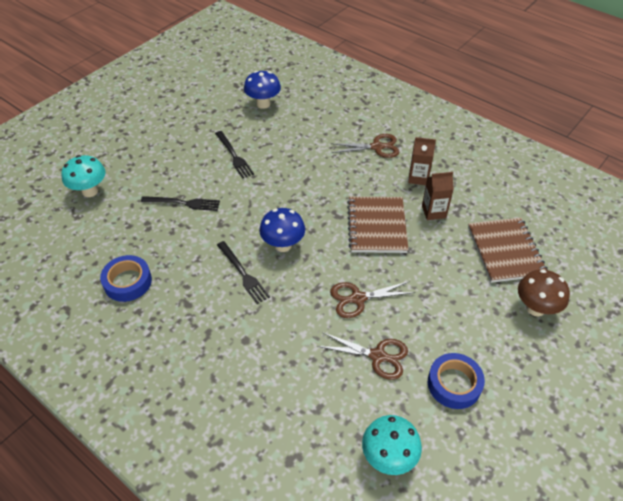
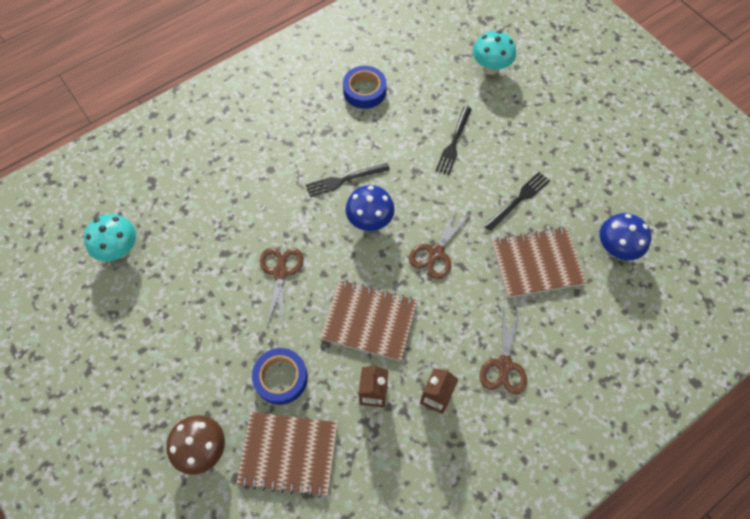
camera: 105 degrees right, 15 degrees up
black fork [215,131,254,179] -> black fork turned 150 degrees clockwise [484,172,550,231]
brown scissors [317,332,408,380] -> brown scissors moved to [409,207,471,280]
blue tape [428,353,485,409] -> blue tape moved to [252,348,308,405]
none -> brown notebook [492,227,586,298]

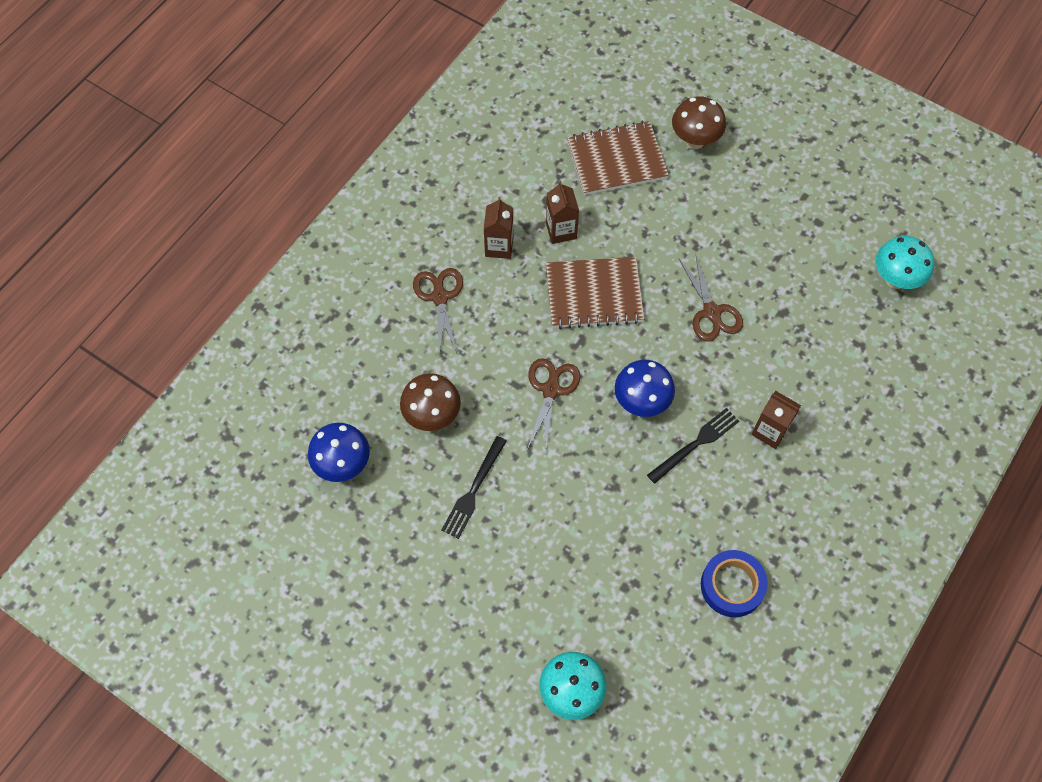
camera: 160 degrees right, 0 degrees up
blue tape [252,348,308,405] -> none
black fork [435,107,472,175] -> none
brown notebook [492,227,586,298] -> brown mushroom [400,373,461,431]
none -> brown carton [752,391,801,449]

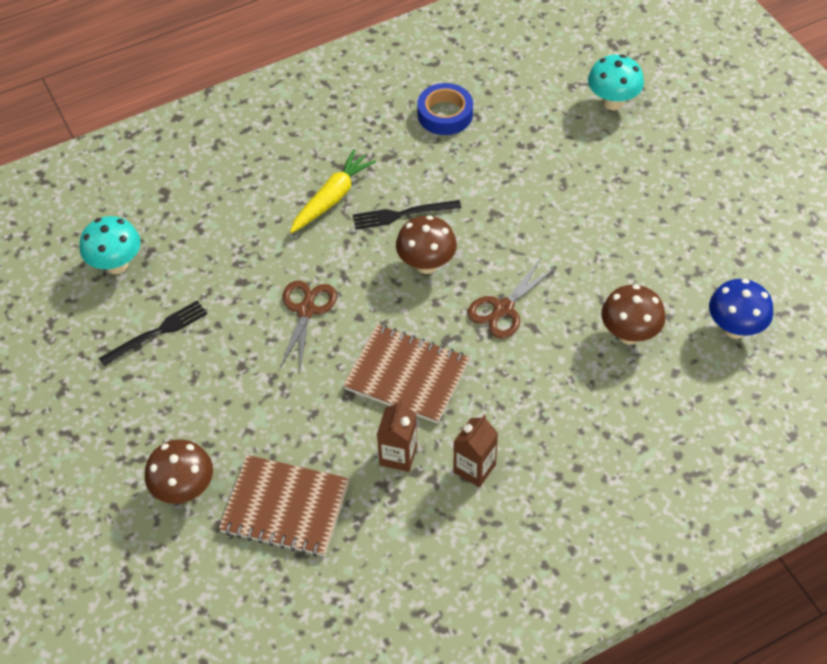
camera: 150 degrees left, 10 degrees down
brown scissors [413,268,463,356] -> none
black fork [441,436,507,539] -> black fork moved to [99,300,207,367]
blue mushroom [615,360,675,417] -> brown mushroom [396,215,457,274]
brown carton [752,391,801,449] -> yellow carrot [290,149,376,233]

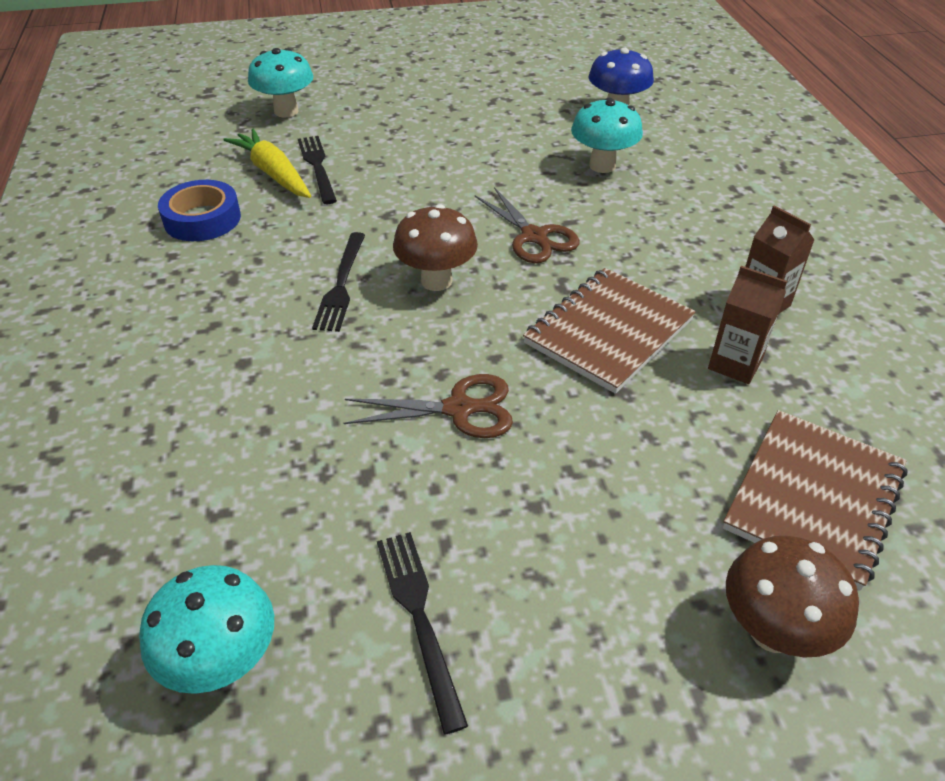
camera: 75 degrees left, 10 degrees down
brown scissors [280,280,337,369] -> brown scissors turned 150 degrees clockwise [344,374,513,438]
yellow carrot [290,149,376,233] -> yellow carrot moved to [223,129,311,198]
brown mushroom [601,285,665,344] -> turquoise mushroom [571,98,643,173]
none -> black fork [298,136,337,204]

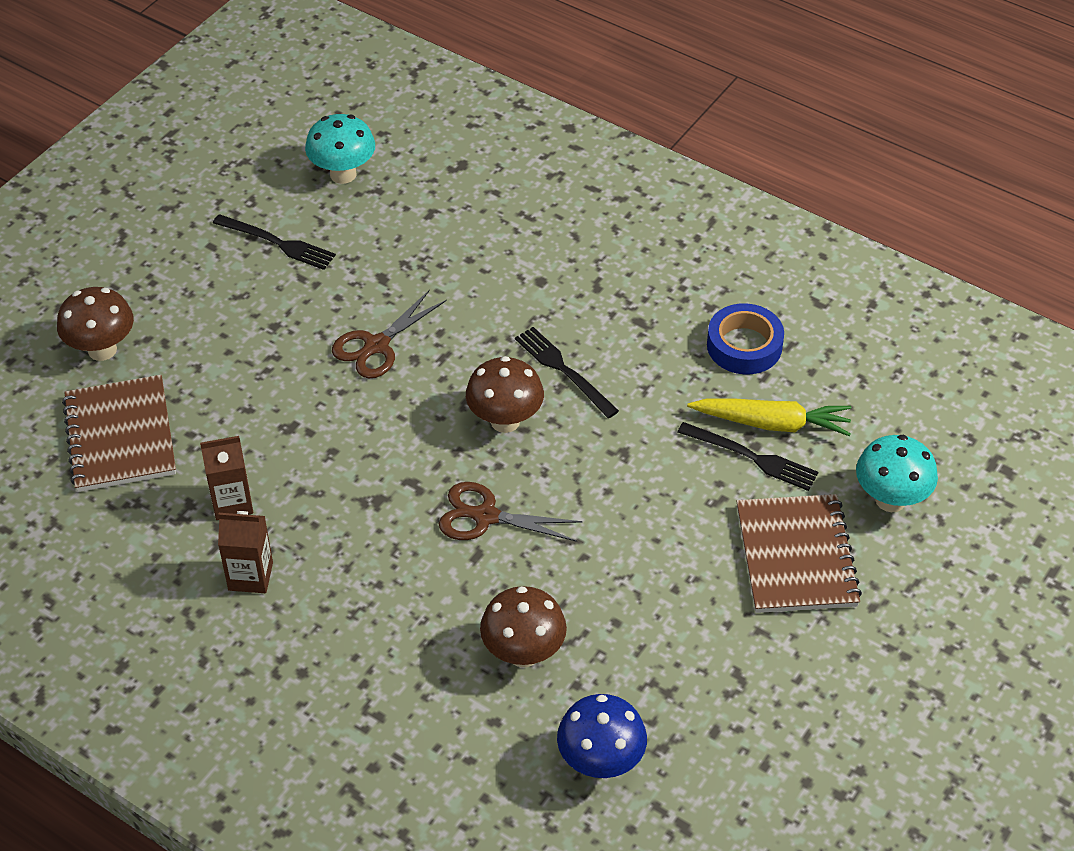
camera: 135 degrees right, 5 degrees up
brown notebook [523,268,696,394] -> brown notebook moved to [736,494,862,613]
turquoise mushroom [571,98,643,173] -> brown mushroom [480,586,567,667]

